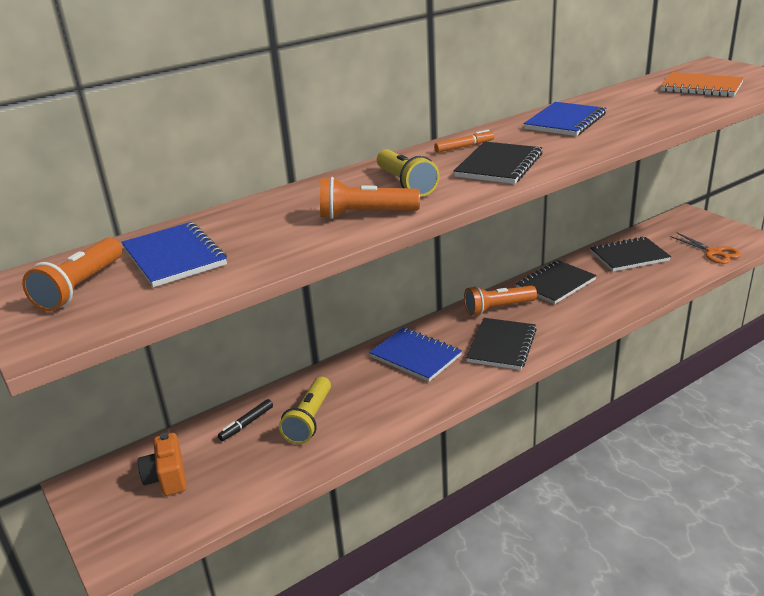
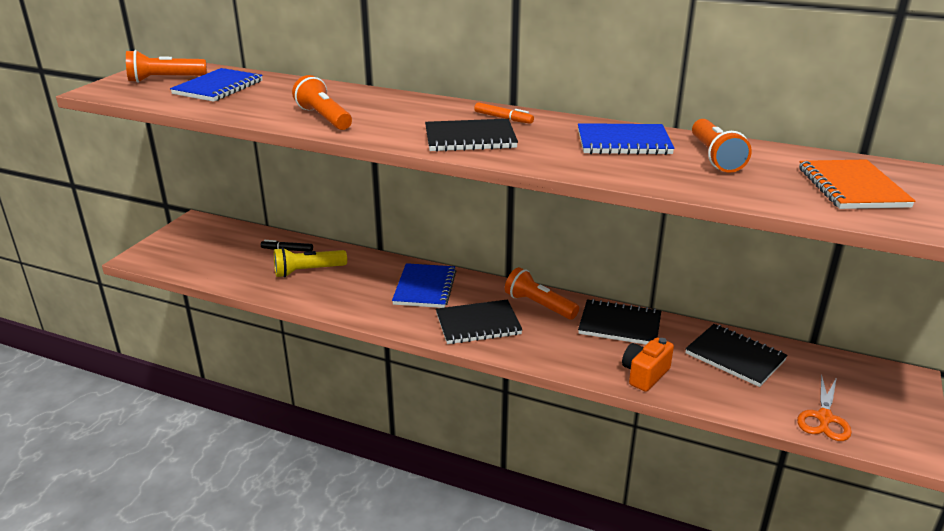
camera: 55 degrees right, 0 degrees up
orange camera [138,433,186,496] -> orange camera moved to [622,338,674,392]
yellow flashlight [377,149,440,197] -> none
none -> orange flashlight [692,119,752,173]

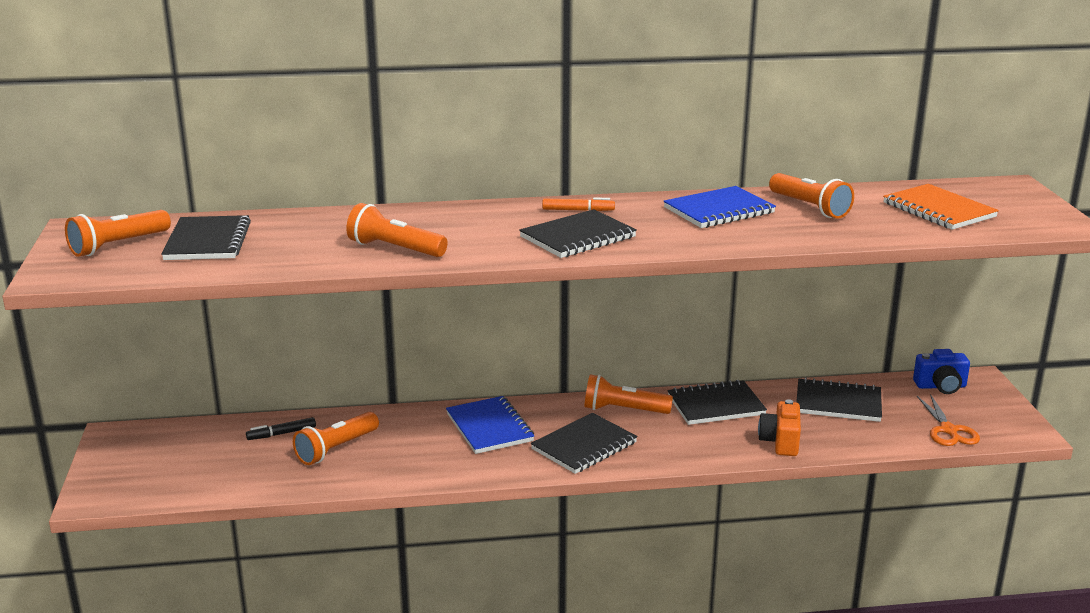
camera: 30 degrees left, 5 degrees down
blue notebook [170,68,263,102] -> black notebook [161,215,251,260]
yellow flashlight [274,247,347,277] -> orange flashlight [293,412,379,465]
none -> blue camera [913,349,970,394]

